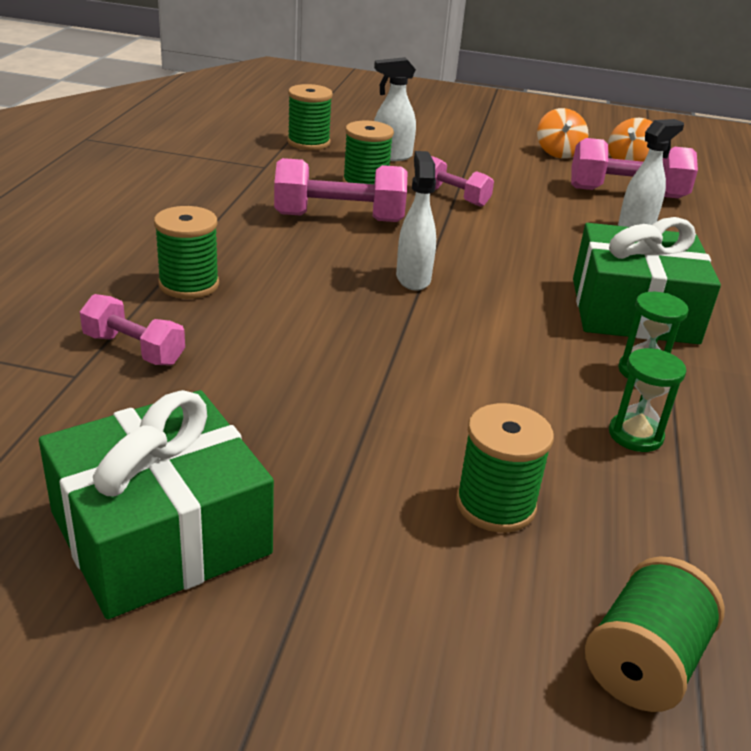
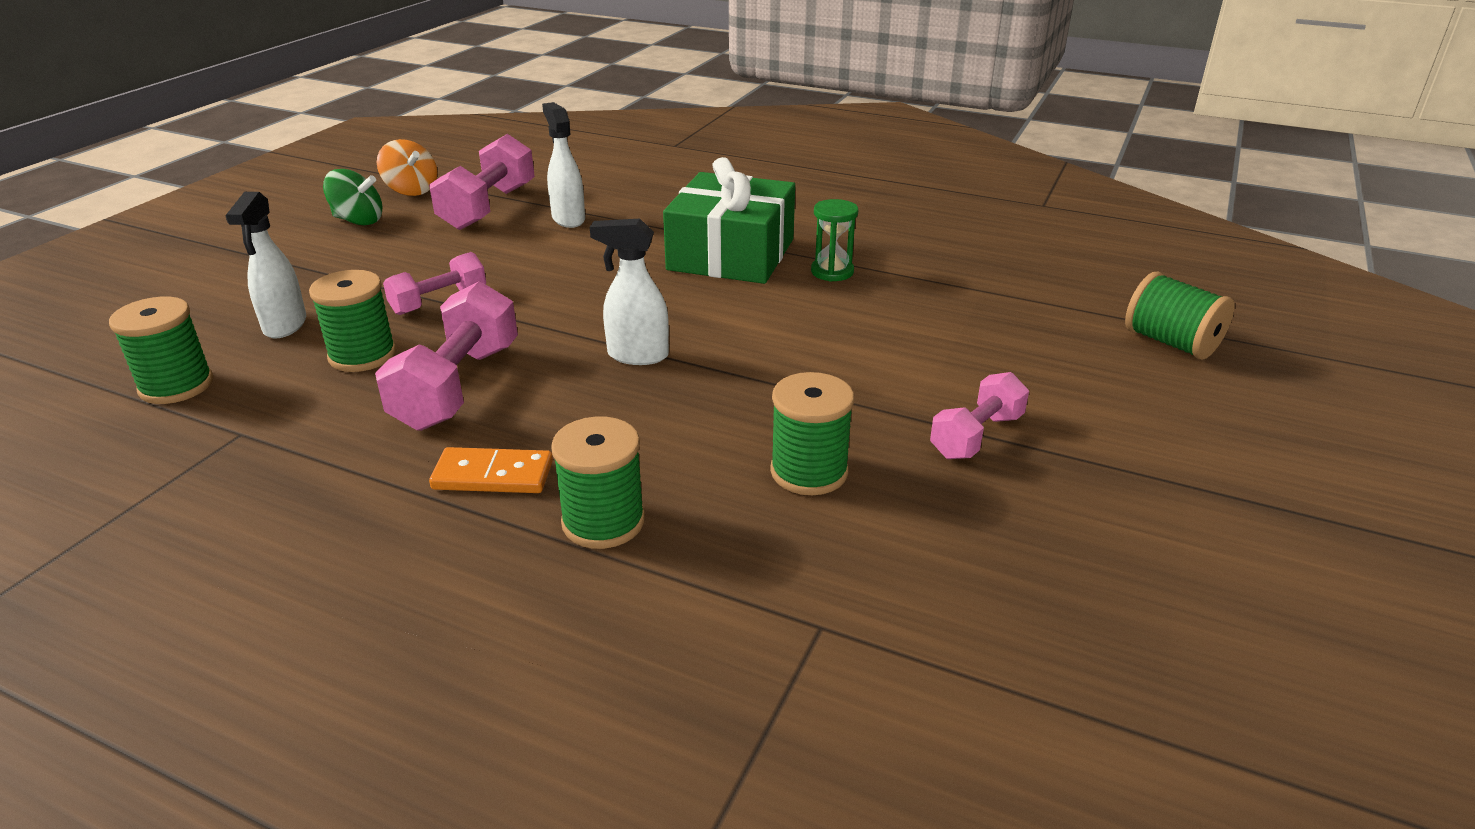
camera: 75 degrees left, 0 degrees up
green gift [39,390,274,619] -> none
pink dumbbell [80,294,185,366] -> pink dumbbell moved to [930,372,1029,459]
green spool [456,403,554,533] -> green spool moved to [770,372,854,495]
orange spinning top [537,108,588,158] -> green spinning top [323,169,383,226]
green hourglass [609,348,686,452] -> none
none -> orange domino [429,447,553,493]

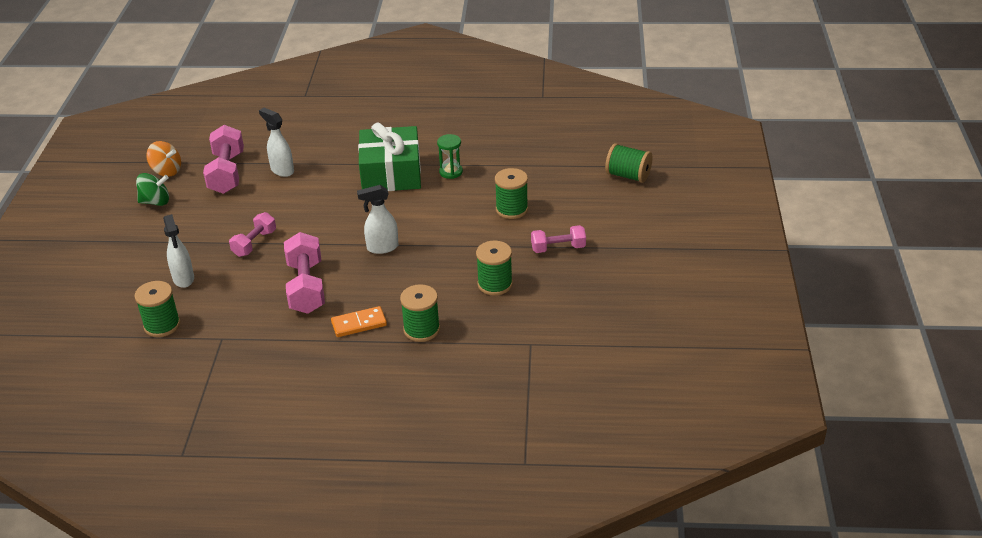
camera: 20 degrees left, 5 degrees up
green spool [309,270,396,372] -> green spool moved to [495,168,528,219]
pink dumbbell [930,372,1029,459] -> pink dumbbell turned 60 degrees clockwise [531,225,586,253]

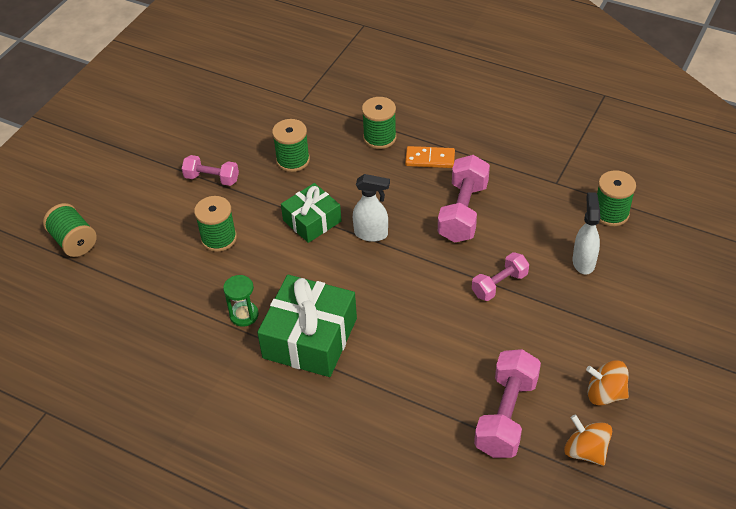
camera: 155 degrees left, 10 degrees up
green spinning top [136,173,169,206] -> orange spinning top [586,360,629,406]
white spray bottle [259,108,294,177] -> none
none -> green gift [281,183,341,243]

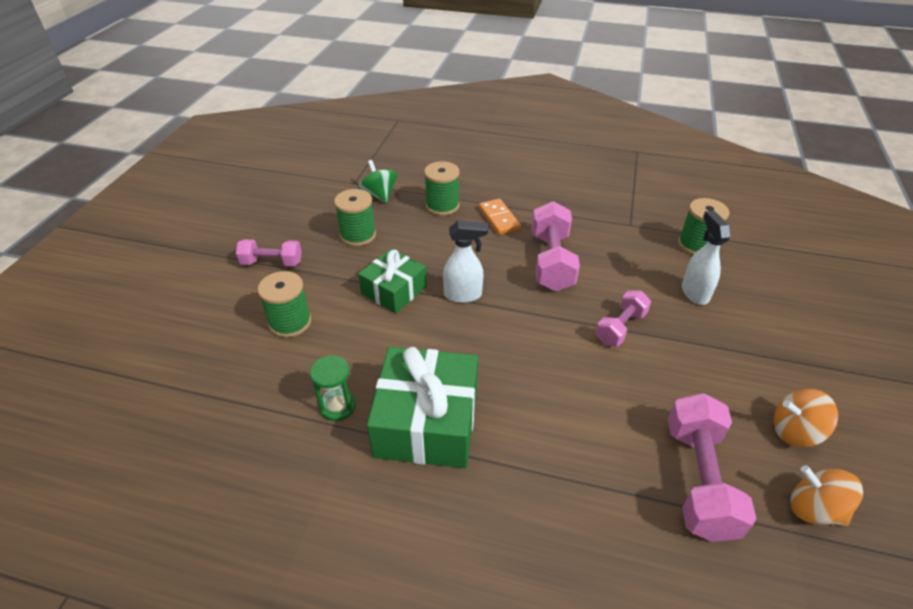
camera: 15 degrees left, 5 degrees down
green spool [43,203,97,257] -> none
orange domino [405,146,455,168] -> orange domino turned 75 degrees clockwise [479,199,521,235]
none -> green spinning top [358,160,397,203]

